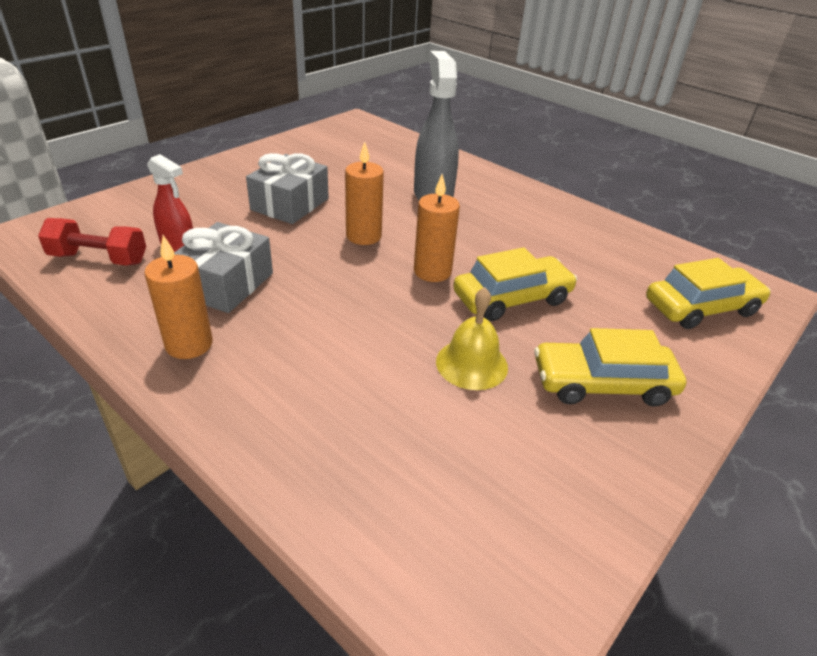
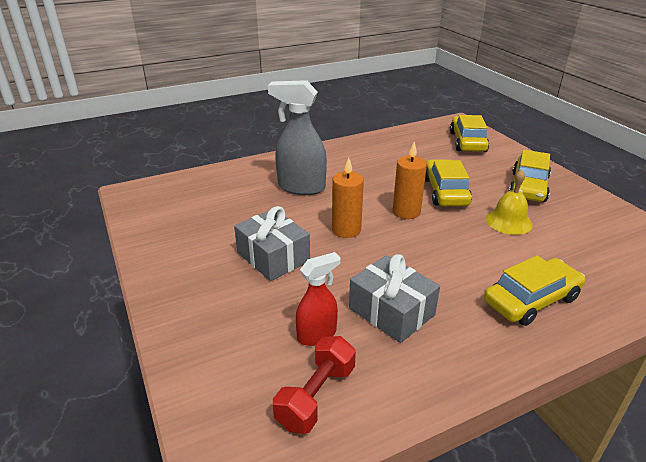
camera: 65 degrees left, 5 degrees down
orange candle [144,235,213,359] -> none
none -> yellow car [484,255,585,326]

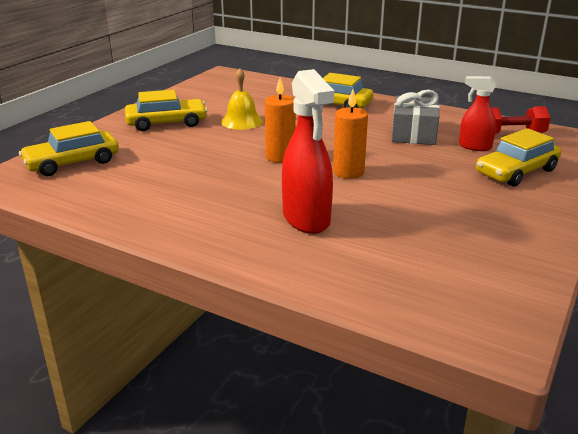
camera: 125 degrees left, 5 degrees down
grey gift [234,206,310,281] -> none
grey spray bottle [268,80,327,195] -> red spray bottle [282,69,334,234]
yellow car [425,159,472,206] -> yellow car moved to [476,128,561,187]

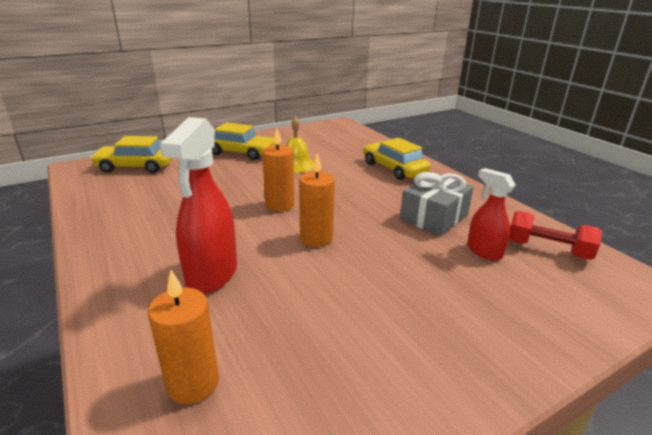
camera: 30 degrees right, 0 degrees up
yellow car [476,128,561,187] -> none
none -> orange candle [148,270,219,404]

